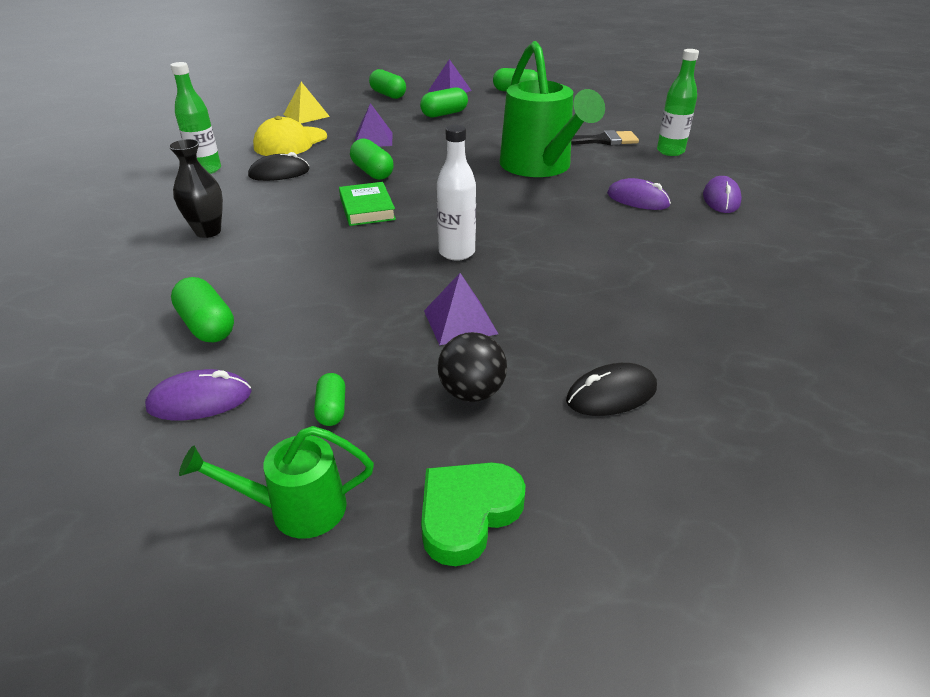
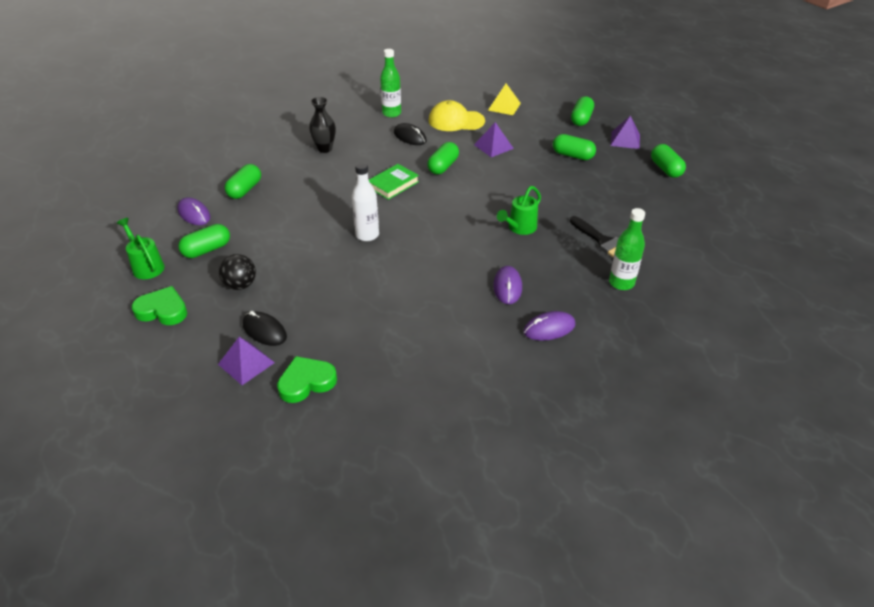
camera: 60 degrees right, 5 degrees up
green capsule [314,373,345,426] -> green capsule [178,224,230,258], size x1.69
purple pyramid [424,273,498,345] -> purple pyramid moved to [218,337,275,385]
green watering can [500,41,605,177] -> green watering can [497,186,541,235], size x0.49
none -> green heart [277,356,337,403]

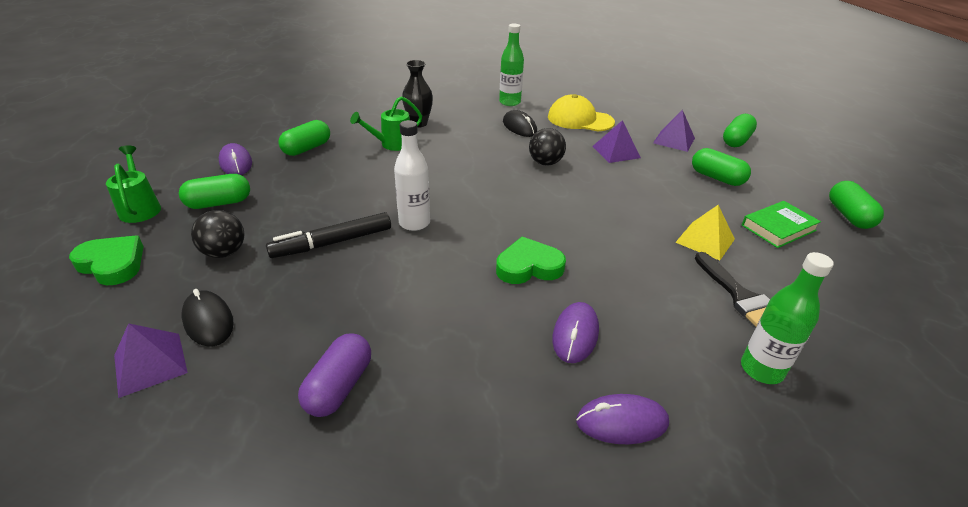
camera: 15 degrees right, 5 degrees down
green heart [277,356,337,403] -> green heart moved to [496,237,566,284]
green book [369,164,419,200] -> green book moved to [742,201,821,248]
green capsule [427,142,459,175] -> black ball [529,128,566,166]
yellow pyramid [488,84,521,115] -> yellow pyramid moved to [675,205,735,261]
green watering can [497,186,541,235] -> green watering can moved to [350,96,422,151]
purple pyramid [611,116,640,149] -> purple pyramid moved to [653,110,695,152]
none -> black marker [266,212,391,258]
none -> purple capsule [298,333,371,417]

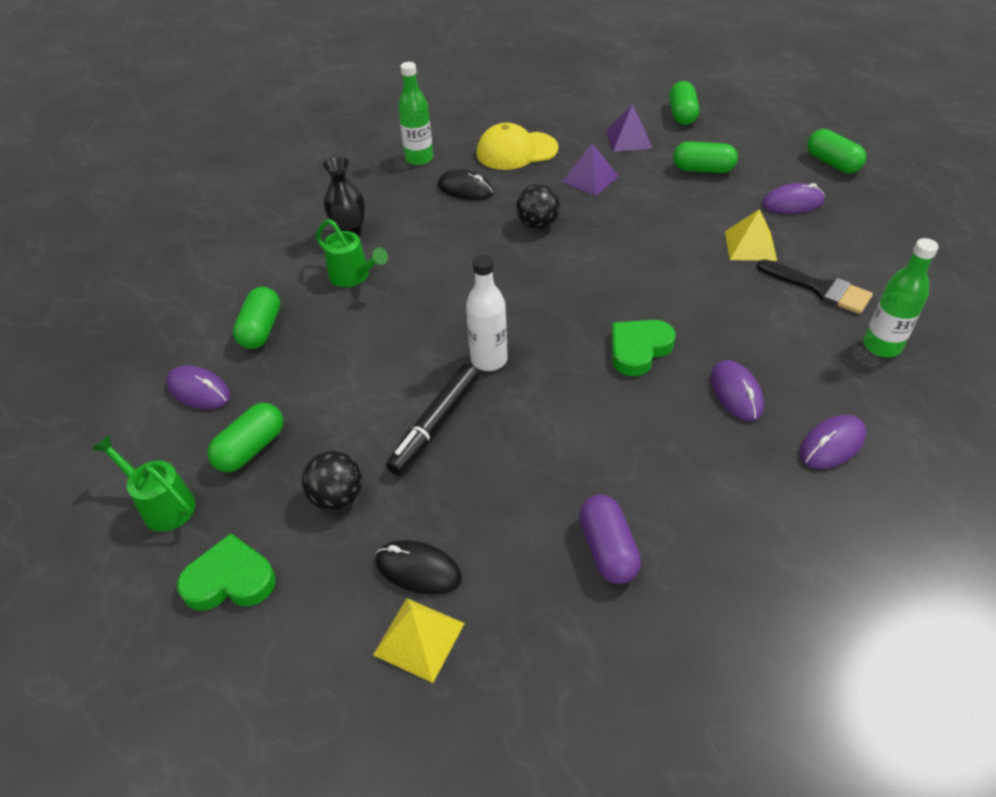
camera: 30 degrees left, 10 degrees up
purple pyramid [114,323,188,398] -> yellow pyramid [373,598,465,683]
green watering can [350,96,422,151] -> green watering can turned 75 degrees counterclockwise [316,219,388,287]
green book [742,201,821,248] -> purple mouse [762,183,825,214]

